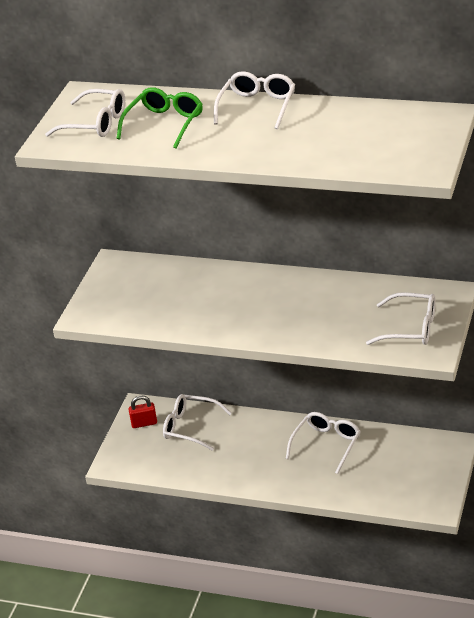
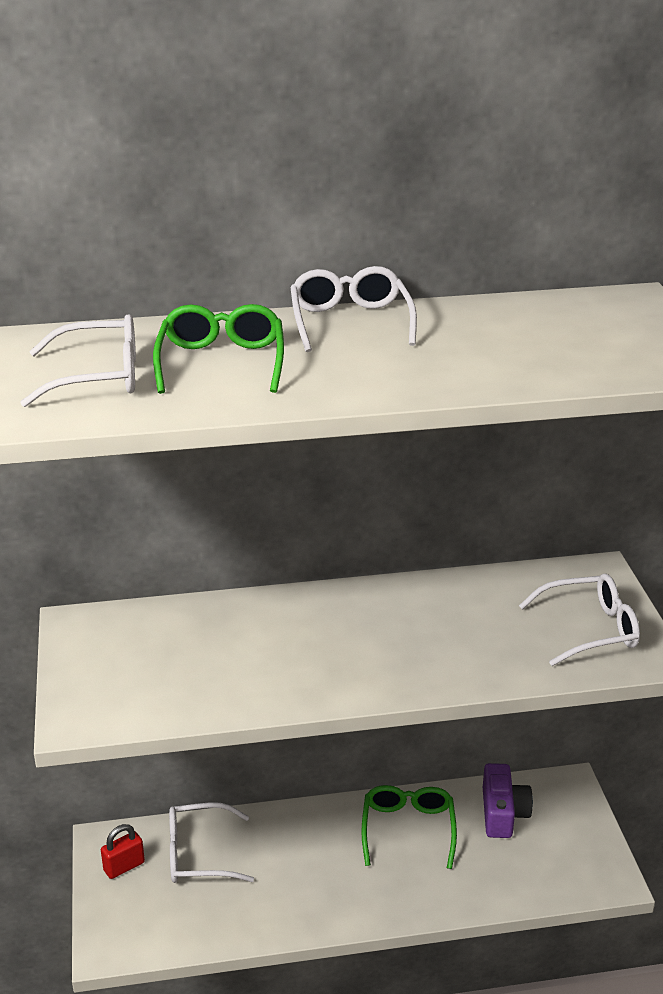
camera: 30 degrees left, 5 degrees down
white glasses [286,412,361,474] -> green glasses [361,785,457,869]
none -> purple camera [483,763,533,838]

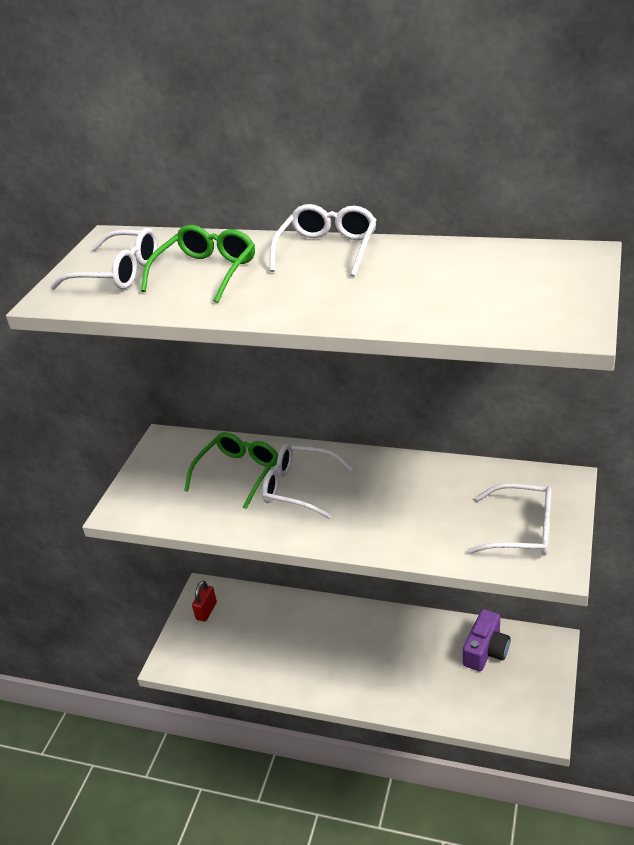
camera: 30 degrees right, 5 degrees up
red padlock [101,824,145,879] -> red padlock turned 60 degrees counterclockwise [192,581,217,622]
white glasses [169,802,254,883] -> white glasses moved to [262,444,353,519]
green glasses [361,785,457,869] -> green glasses moved to [184,432,278,509]

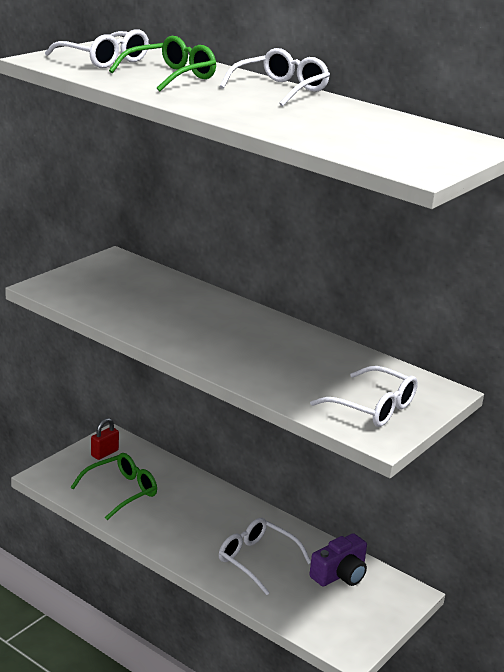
camera: 15 degrees right, 10 degrees down
green glasses [184,432,278,509] -> green glasses moved to [71,453,157,520]
white glasses [262,444,353,519] -> white glasses moved to [219,518,311,595]

